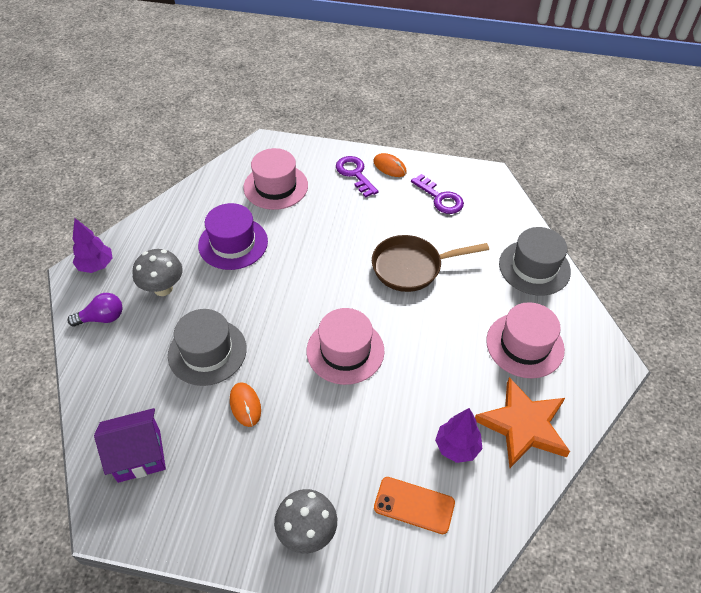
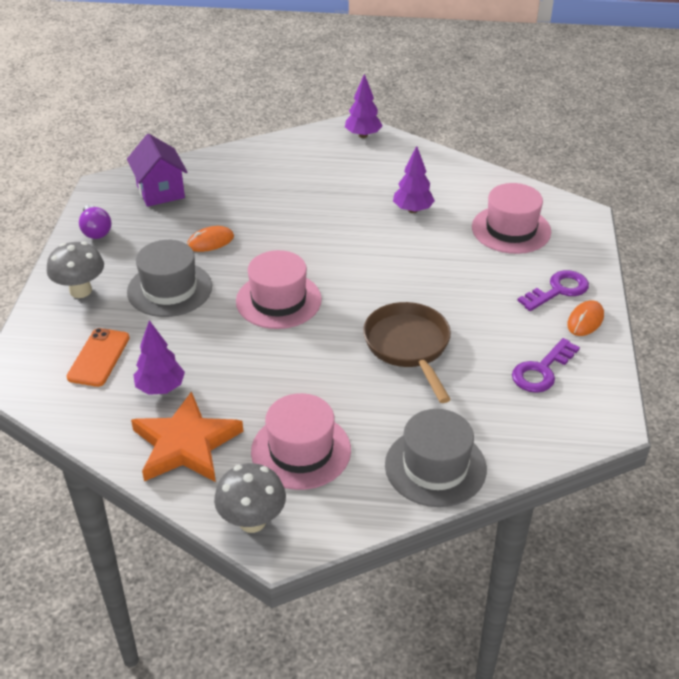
camera: 85 degrees right, 10 degrees down
purple light bulb [67,293,123,326] -> purple light bulb moved to [79,204,112,239]
grey mushroom [133,249,183,296] -> grey mushroom moved to [214,463,286,533]
grey hat [168,309,247,386] -> grey hat moved to [127,240,212,317]
purple hat [198,203,268,270] -> purple tree [393,146,435,213]

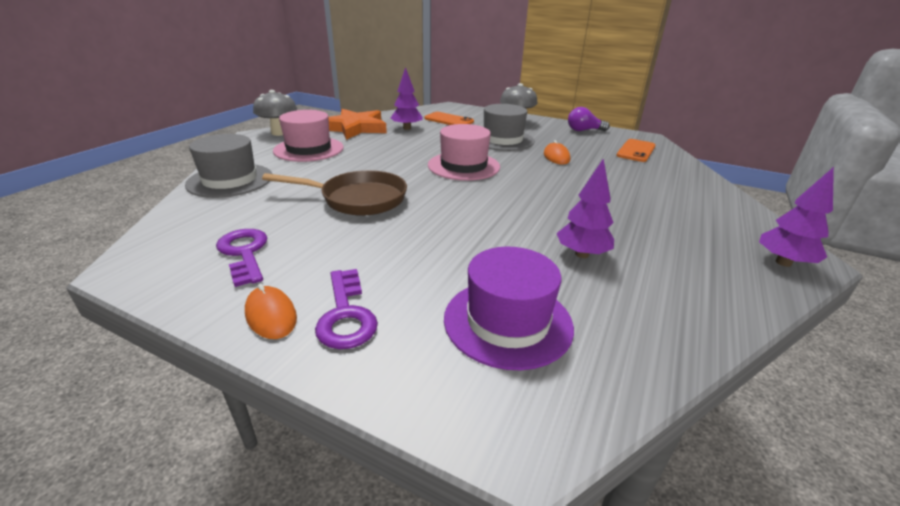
camera: 110 degrees right, 10 degrees down
purple house [127,134,187,207] -> orange phone [617,139,655,162]
pink hat [472,183,551,254] -> purple hat [444,247,574,370]

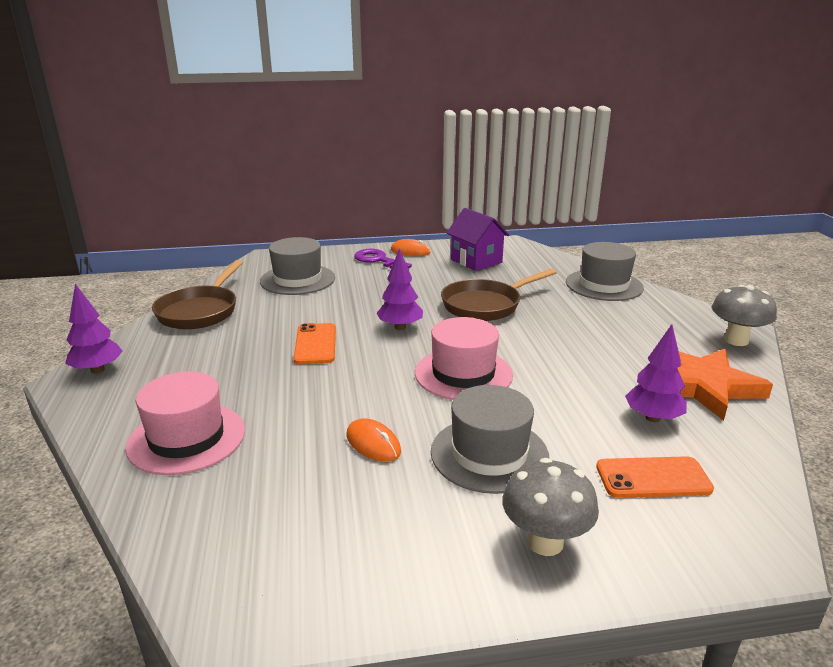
camera: 145 degrees right, 5 degrees down
purple key [216,229,267,287] -> purple house [446,208,509,271]
pink hat [273,110,344,162] -> pink hat moved to [125,372,245,475]
purple hat [444,247,574,370] -> grey hat [260,237,335,295]
purple tree [556,158,614,258] -> purple tree moved to [377,248,423,330]
purple light bulb [568,107,610,131] -> none
orange phone [617,139,655,162] -> orange phone moved to [294,323,336,364]
none -> brown pan [152,260,243,329]

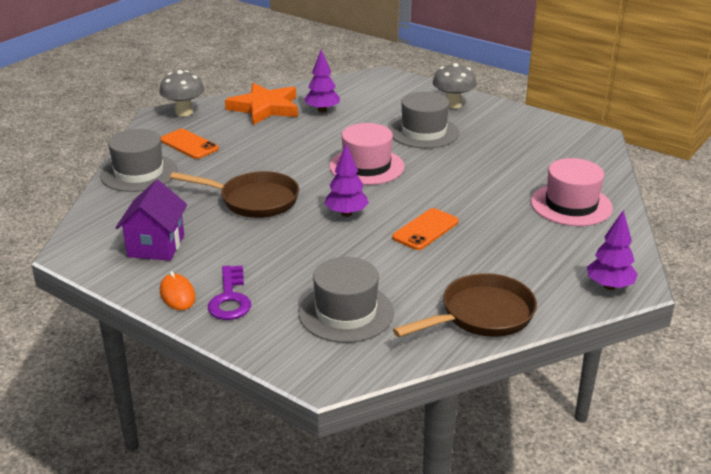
camera: 135 degrees left, 5 degrees up
orange mouse [347,418,401,462] -> none
orange phone [596,456,714,498] -> orange phone moved to [161,129,219,159]

